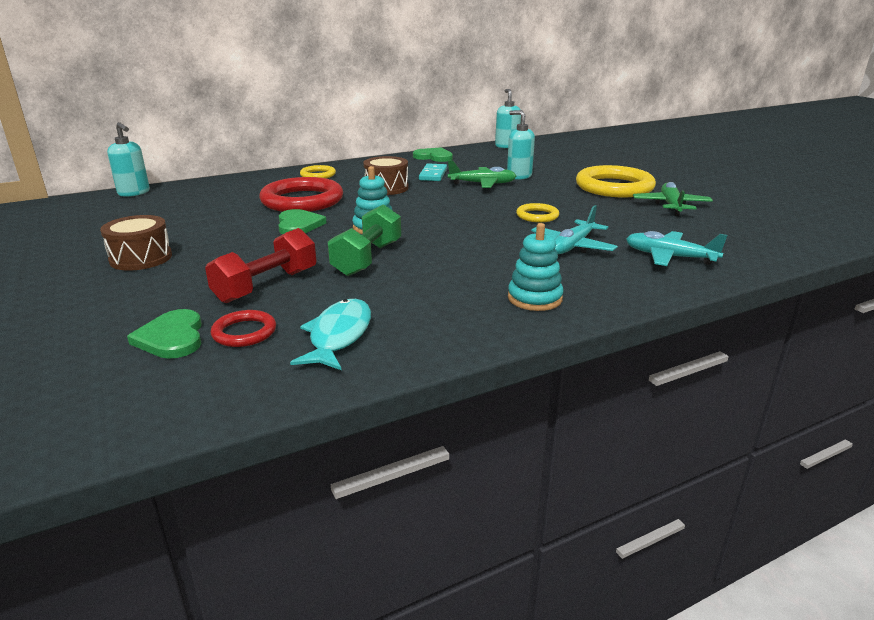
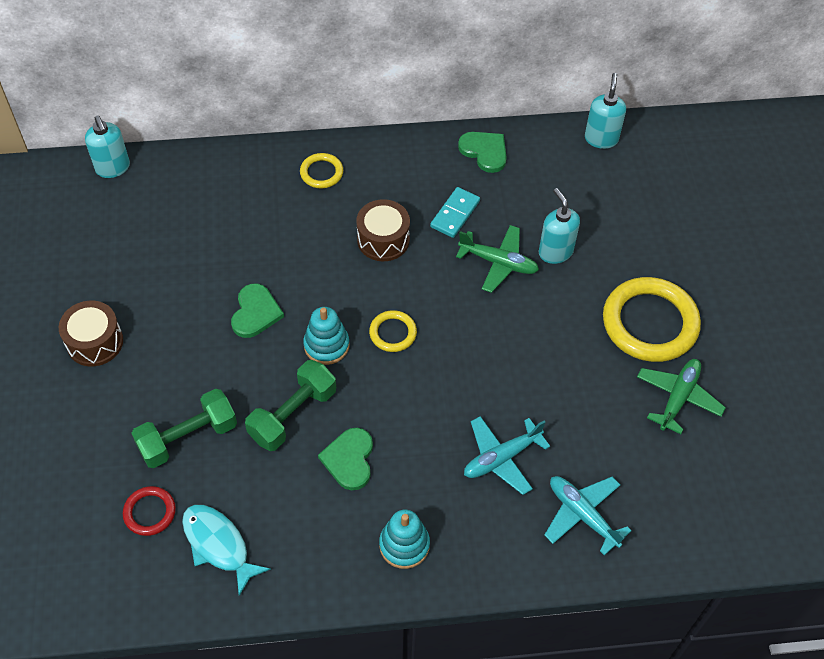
camera: 20 degrees right, 30 degrees up
green heart [127,309,202,359] -> green heart moved to [318,428,373,490]
red dumbbell [205,228,317,303] -> green dumbbell [131,389,237,468]
red ring [259,177,343,212] -> none
turquoise fish [290,299,371,370] -> turquoise fish turned 75 degrees counterclockwise [182,505,271,596]
yellow ring [516,203,559,222] -> yellow ring moved to [369,310,417,352]

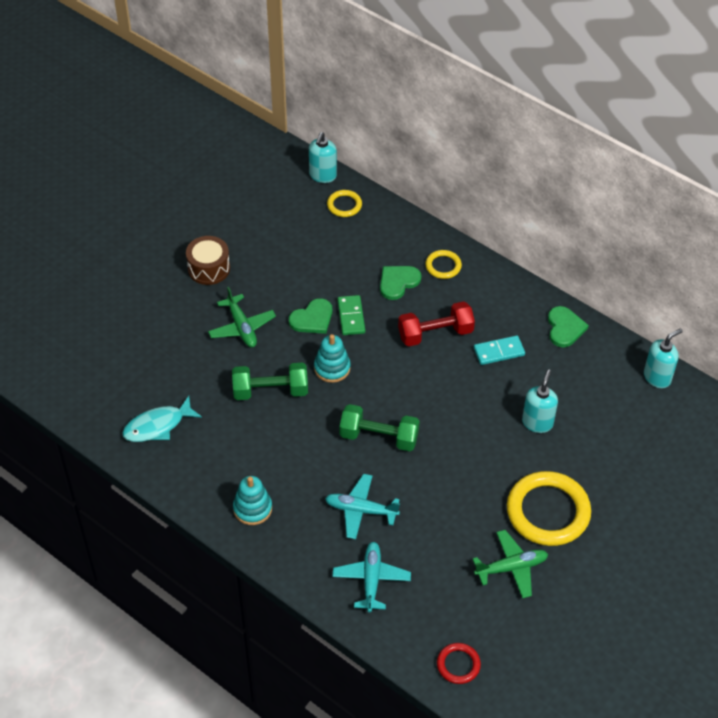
camera: 45 degrees right, 5 degrees down
red ring [123,486,176,536] -> red ring moved to [437,643,481,684]
green dumbbell [131,389,237,468] -> green dumbbell moved to [340,404,420,451]
turquoise fish [182,505,271,596] -> turquoise fish turned 120 degrees counterclockwise [122,396,202,442]
green heart [318,428,373,490] -> green heart moved to [380,266,421,300]
brown drum [356,199,410,261] -> red dumbbell [398,301,475,347]
yellow ring [369,310,417,352] -> yellow ring moved to [327,190,362,217]
green plane [456,225,539,293] -> green plane moved to [208,287,276,347]
none -> green domino [337,295,365,335]

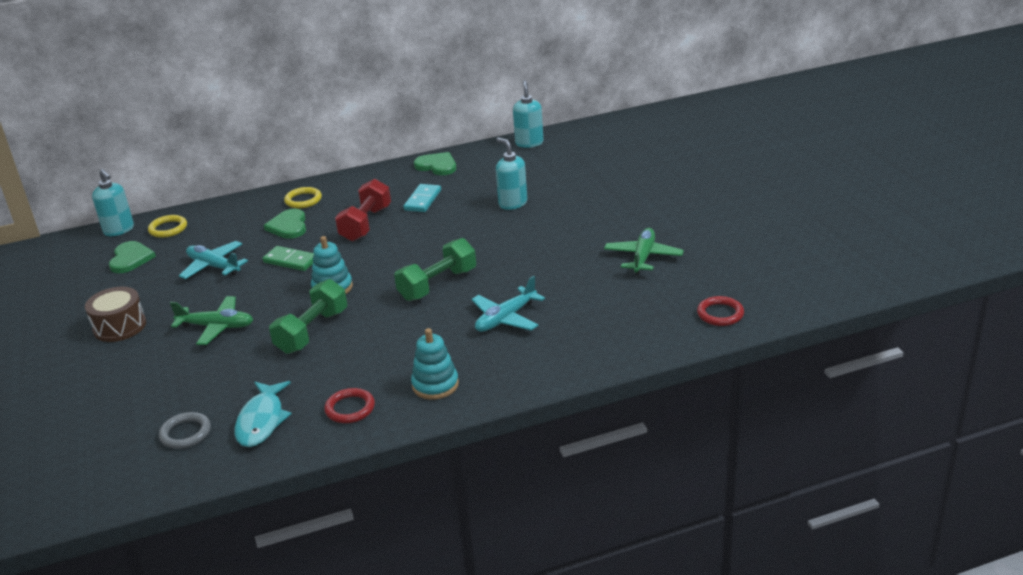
camera: 55 degrees left, 20 degrees down
green heart [289,298,332,334] -> green heart moved to [109,241,156,273]
turquoise plane [332,542,411,612] -> turquoise plane moved to [179,241,248,279]
yellow ring [507,471,591,546] -> none
none -> grey ring [159,412,211,449]
none -> red ring [324,388,375,423]

